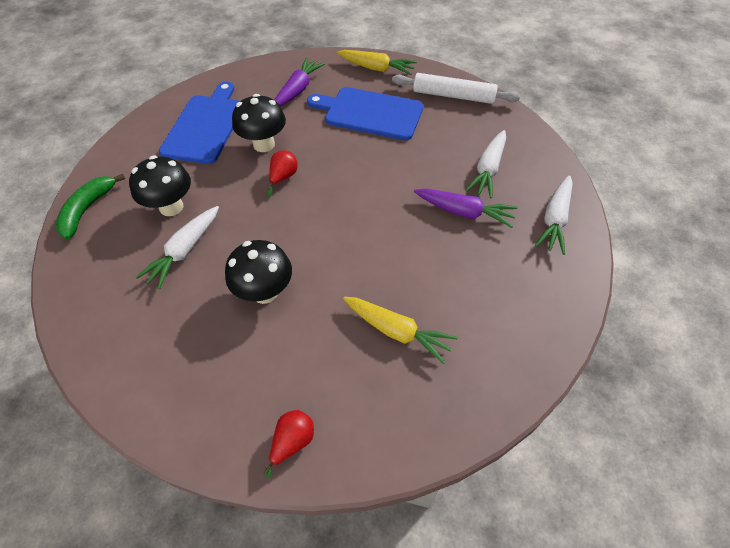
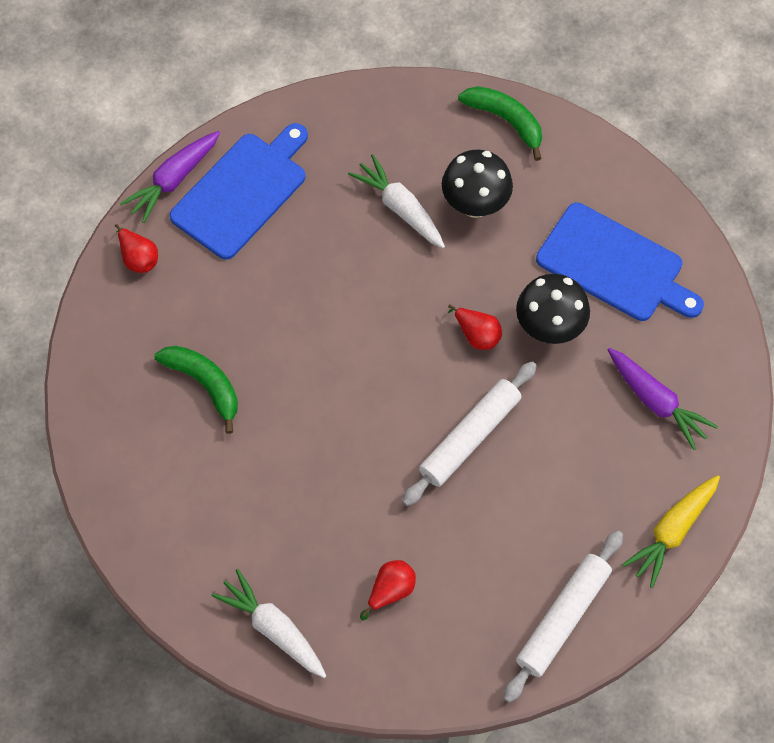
camera: 110 degrees right, 10 degrees up
black mushroom [225,240,292,304] -> none
blue cutting board [307,87,423,140] -> blue cutting board moved to [169,123,308,260]
yellow carrot [343,297,458,364] -> green banana [155,346,238,434]
purple carrot [414,188,518,228] -> purple carrot moved to [120,131,220,223]
white carrot [465,130,506,199] -> red pear [360,560,416,621]
none -> white rolling pin [402,361,537,506]

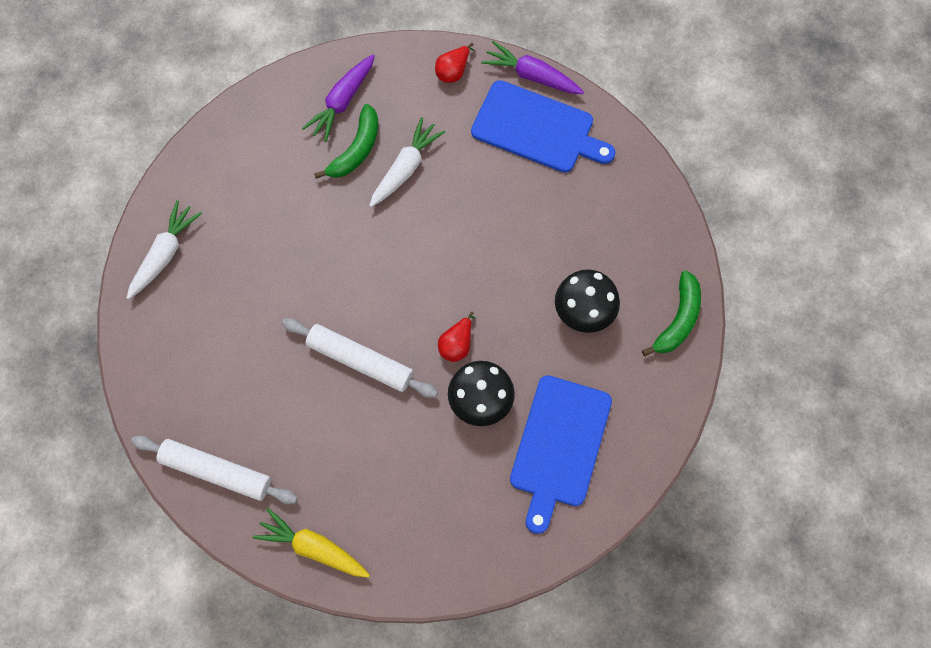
camera: 75 degrees right, 5 degrees up
white carrot [348,154,445,248] -> white carrot moved to [369,117,445,207]
red pear [360,560,416,621] -> none
purple carrot [608,348,718,450] -> purple carrot moved to [302,55,375,142]

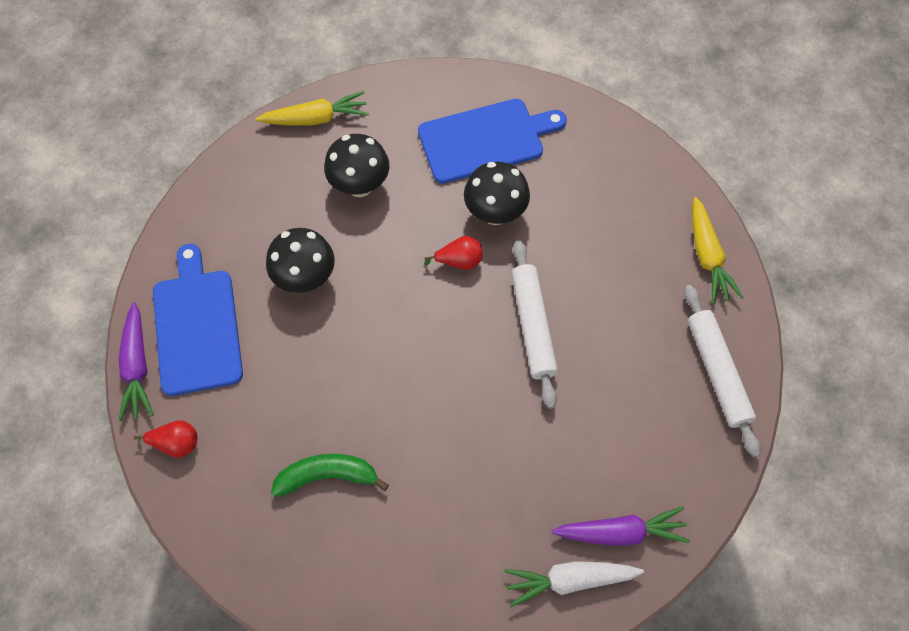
camera: 125 degrees left, 5 degrees down
purple carrot [302,55,375,142] -> purple carrot moved to [552,506,690,546]
white carrot [369,117,445,207] -> none
green banana [642,271,701,356] -> yellow carrot [256,91,369,126]
none -> black mushroom [266,228,335,293]

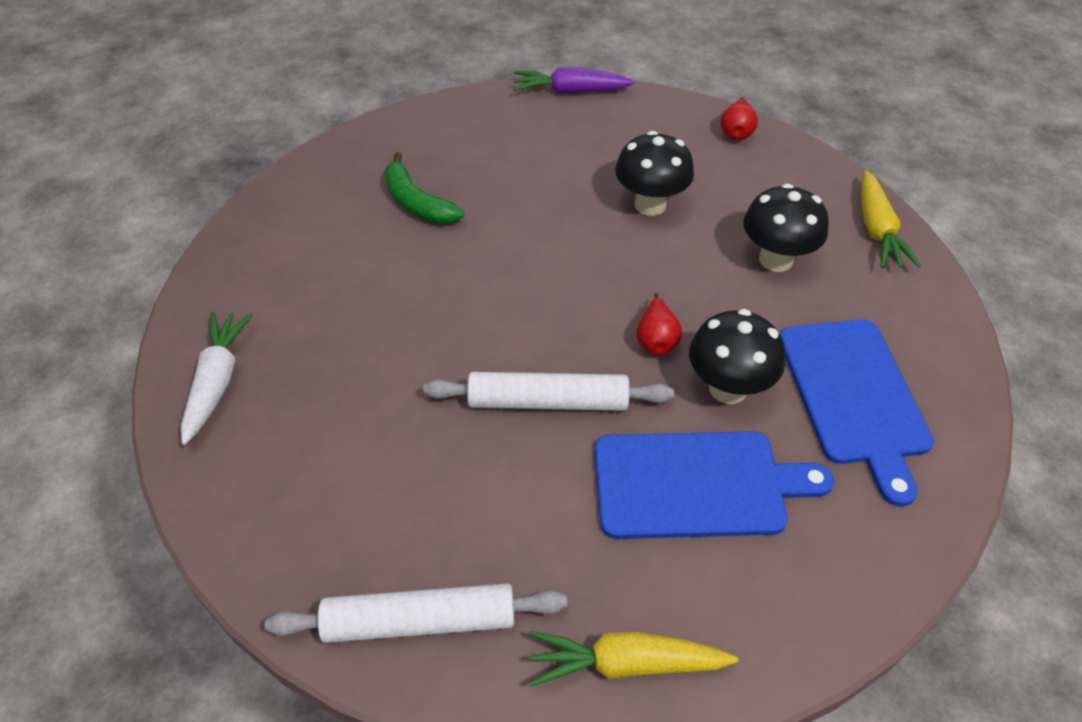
camera: 100 degrees right, 15 degrees down
red pear [134,420,197,458] -> red pear moved to [720,97,758,140]
blue cutting board [153,244,243,396] -> blue cutting board moved to [595,431,834,539]
green banana [271,454,389,497] -> green banana turned 135 degrees clockwise [384,152,464,224]
purple carrot [552,506,690,546] -> none

